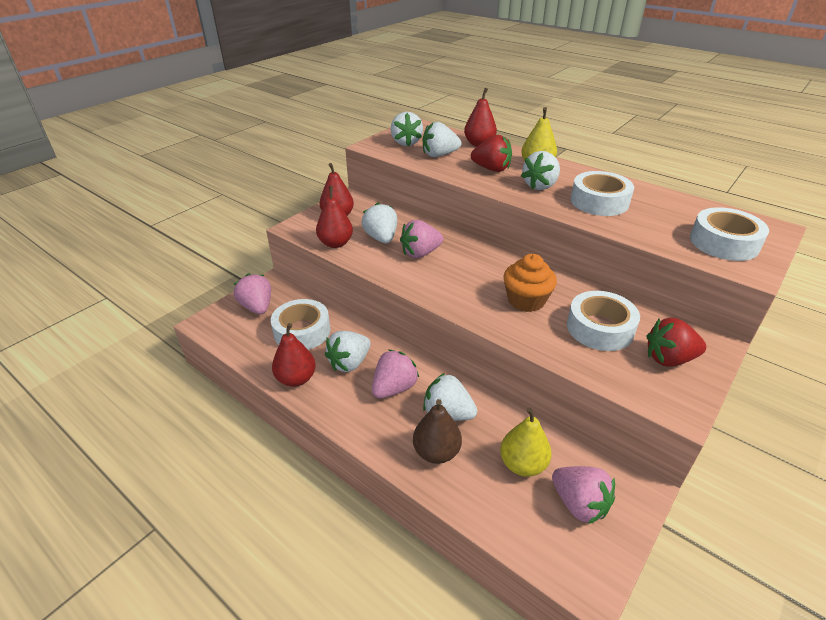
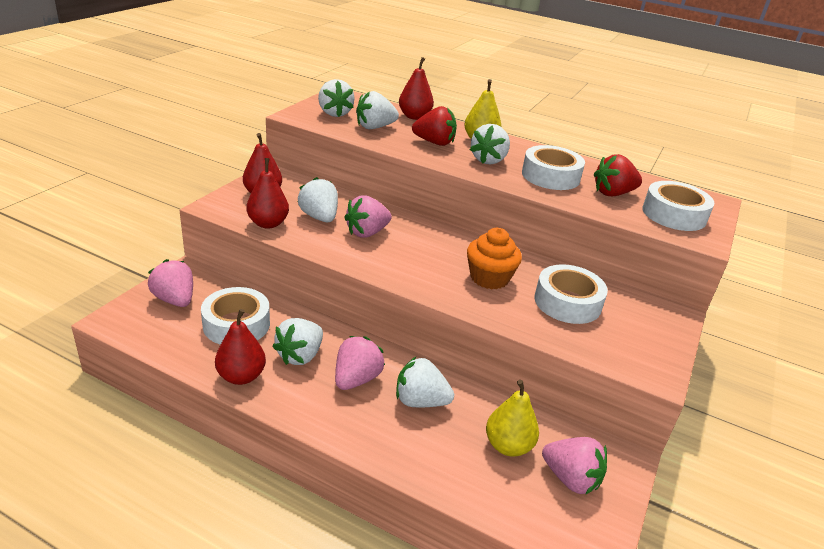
camera: 15 degrees left, 5 degrees down
brown pear [413,399,462,464] -> none
red strawberry [647,318,706,367] -> red strawberry moved to [594,154,642,196]

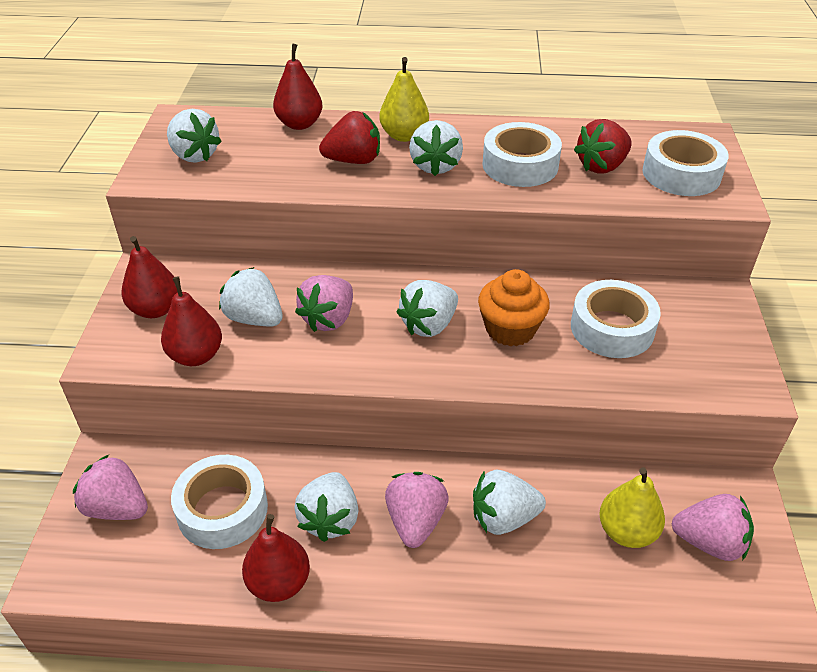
camera: 20 degrees left, 10 degrees up
white strawberry [356,91,399,129] -> white strawberry moved to [397,280,458,337]

